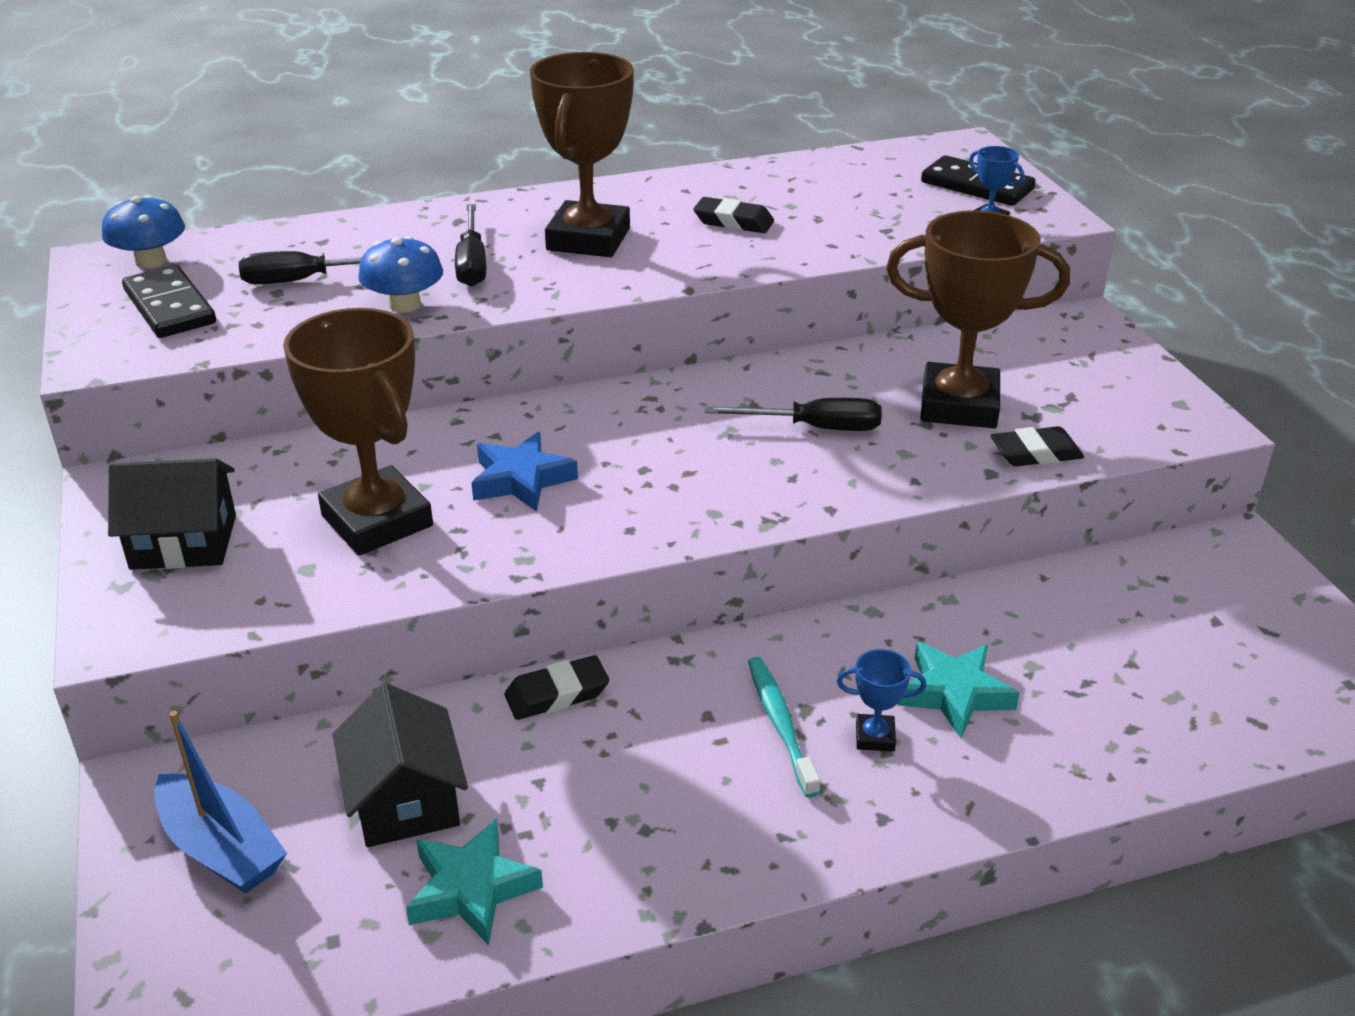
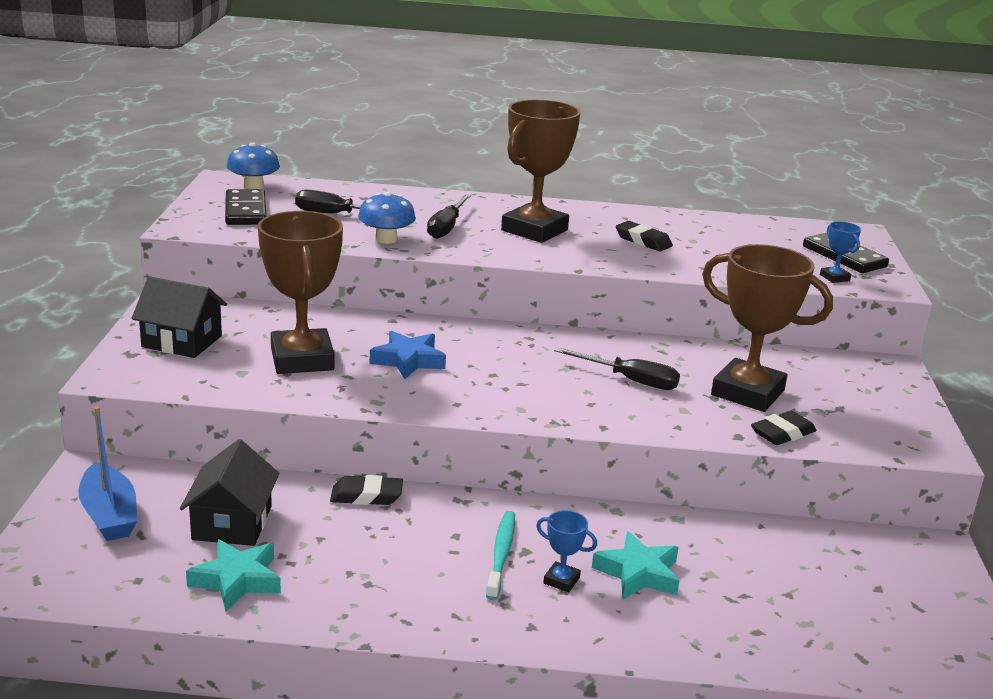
camera: 20 degrees right, 10 degrees down
black eraser [990,426,1084,466] -> black eraser turned 45 degrees counterclockwise [751,411,817,445]

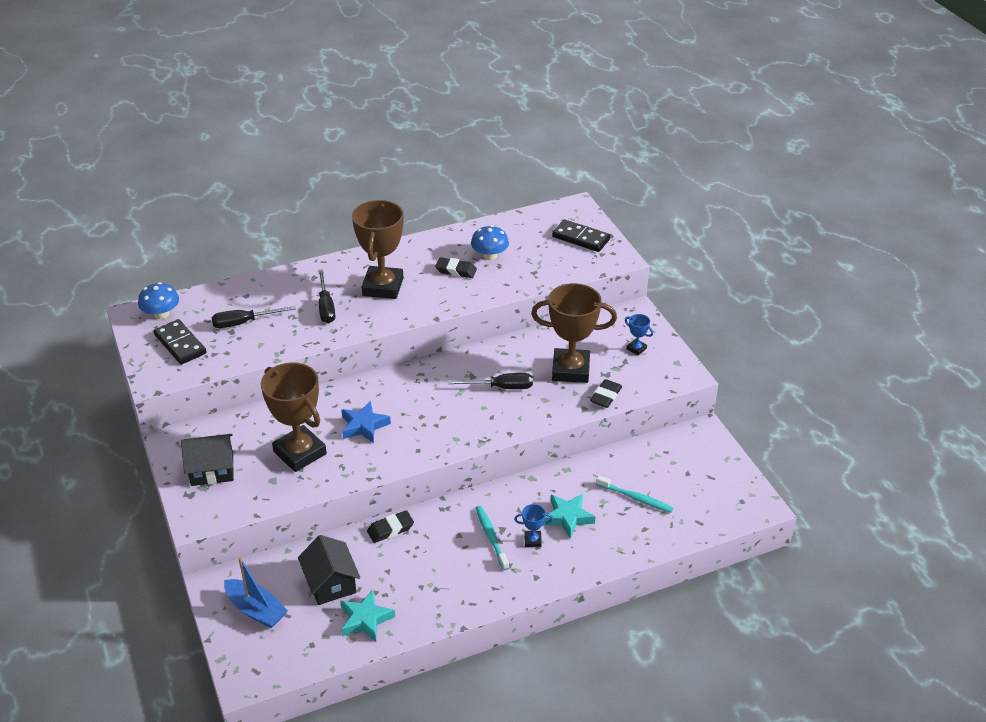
camera: 25 degrees left, 15 degrees up
blue mushroom [358,192,416,244] -> blue mushroom moved to [471,225,509,260]
blue trophy [820,221,861,283] -> blue trophy moved to [625,314,653,356]
none -> turquoise toothbrush [596,475,673,513]

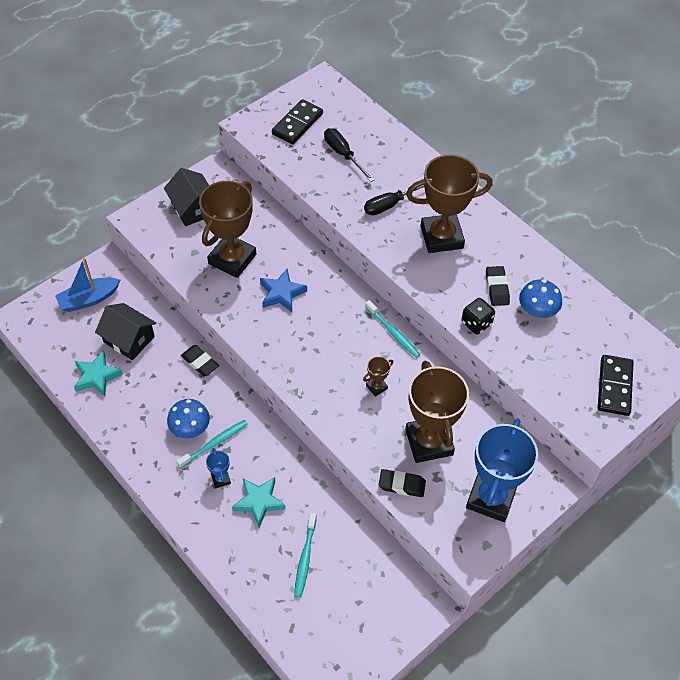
camera: 70 degrees right, 15 degrees up
blue mushroom [138,282,179,319] -> blue mushroom moved to [167,399,210,438]
blue boat [224,557,288,628] -> blue boat turned 45 degrees clockwise [55,258,120,312]
black house [298,535,360,605] -> black house turned 75 degrees clockwise [95,303,157,360]
black screwdriver [448,373,533,389] -> brown trophy [363,356,393,397]
blue trophy [625,314,653,356] -> blue trophy [466,418,538,522], size x2.40
none -> turquoise toothbrush [365,300,421,358]
none -> black dice [461,298,495,335]

